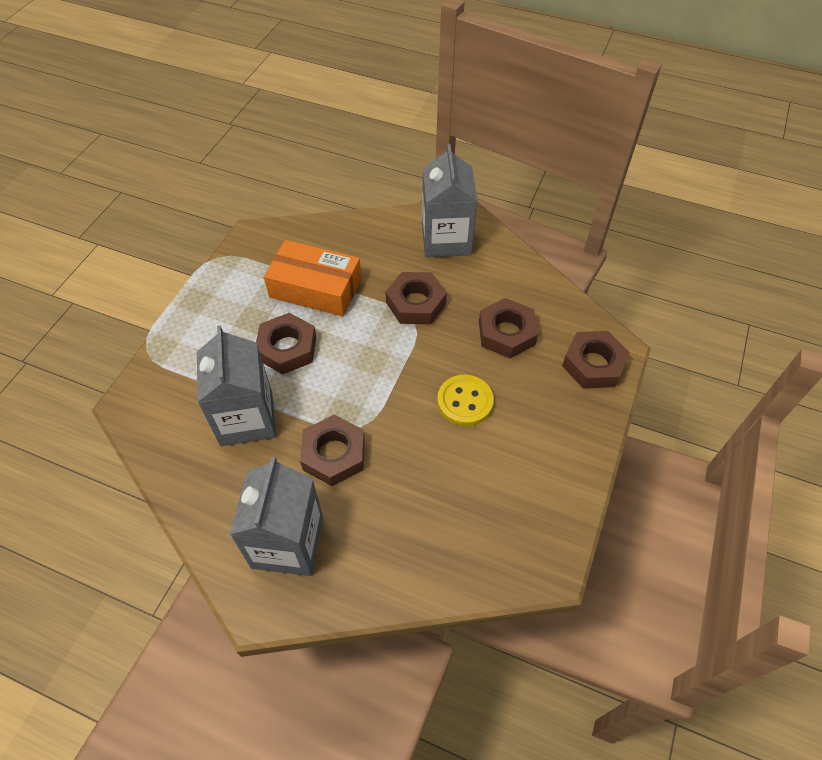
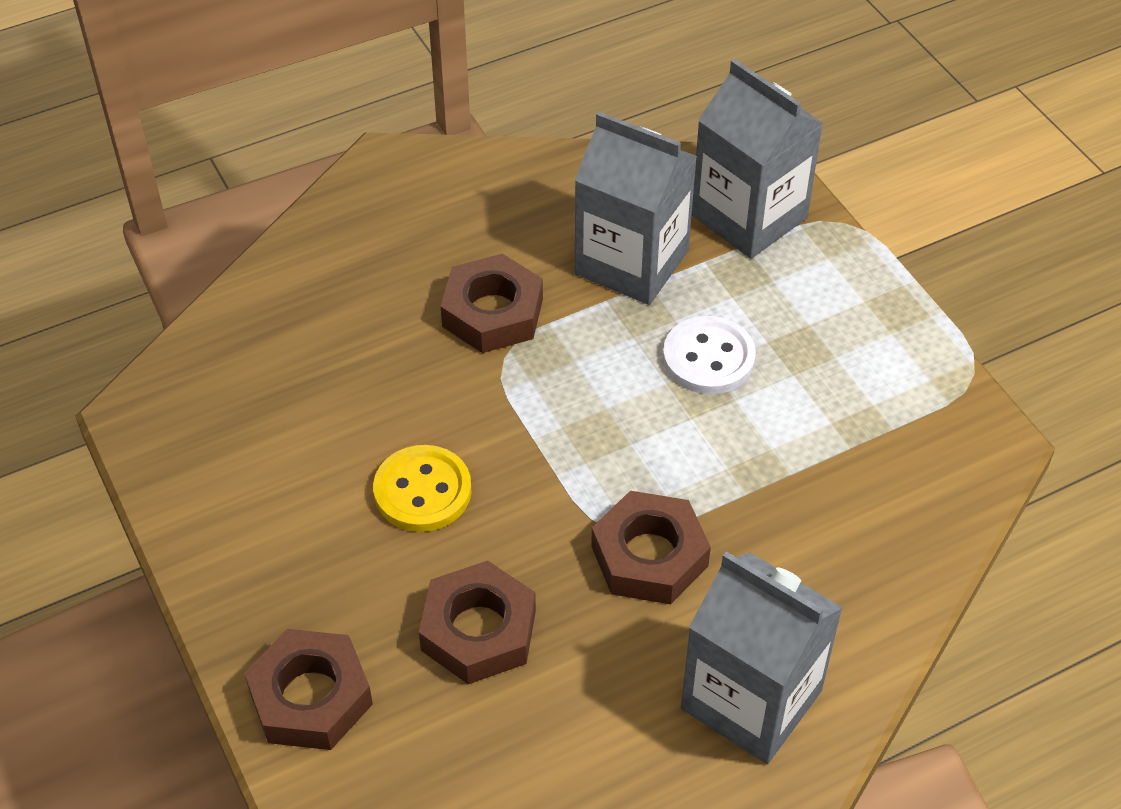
camera: 130 degrees right, 5 degrees down
grey carton [230,456,324,576] -> grey carton moved to [692,59,823,259]
brown nut [256,313,316,374] -> white button [663,316,756,394]
orange box [264,240,361,317] -> none

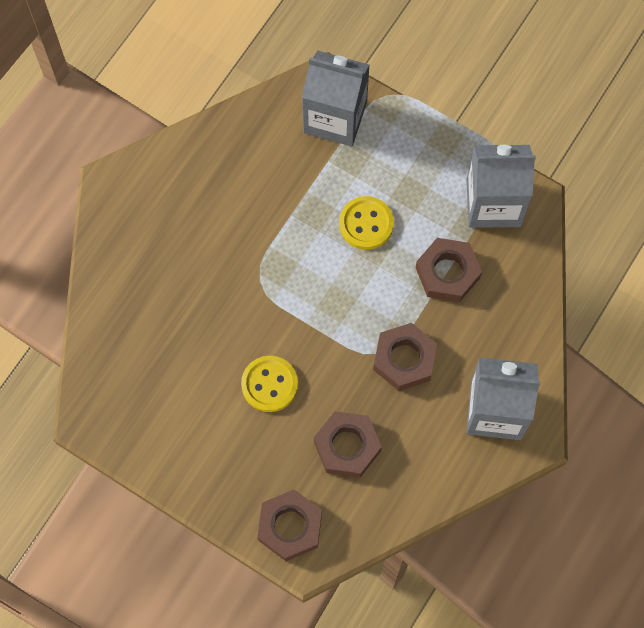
camera: 30 degrees left, 20 degrees up
brown nut [441,254,543,353] -> brown nut moved to [416,238,482,302]
grey carton [575,112,697,305] -> grey carton moved to [467,145,536,228]
white button [663,316,756,394] -> yellow button [339,196,394,250]

